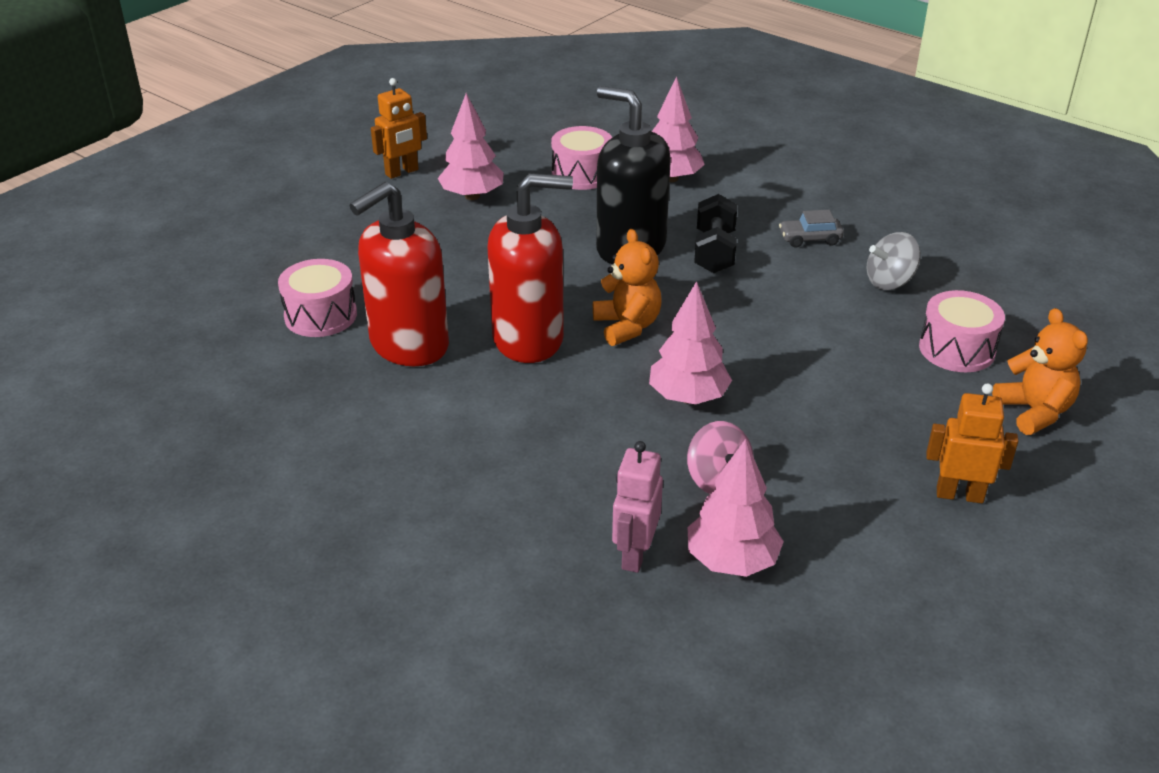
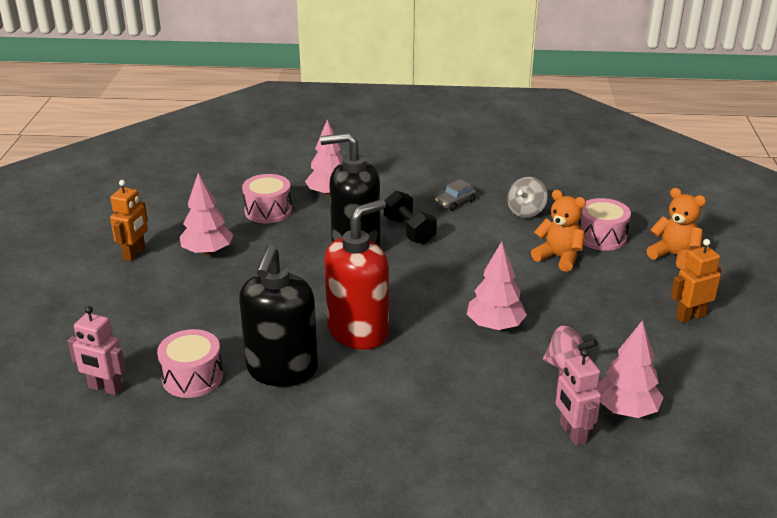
camera: 35 degrees left, 5 degrees down
red soap dispenser [349,182,449,366] -> black soap dispenser [239,245,318,387]
orange teddy bear [593,229,662,346] -> orange teddy bear moved to [531,190,586,272]
none -> pink robot [68,306,126,395]

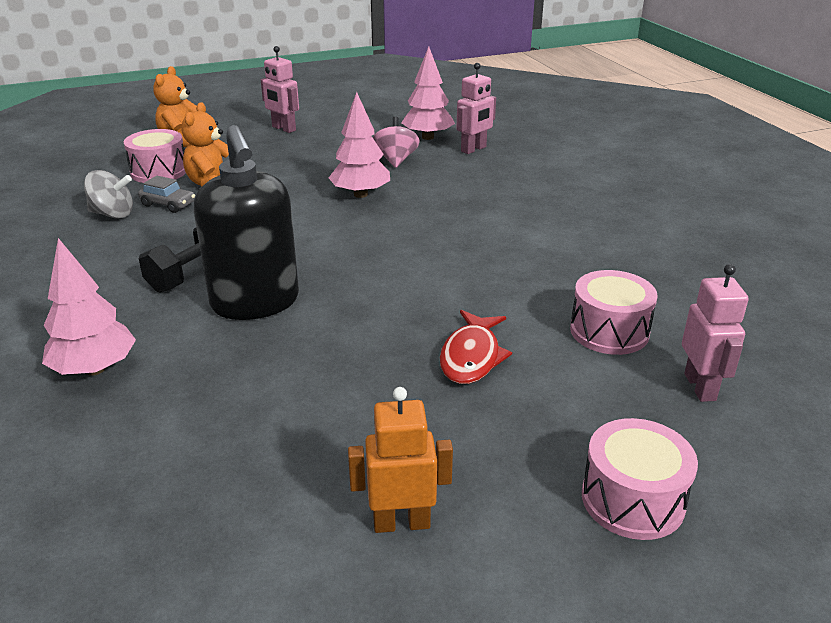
camera: 115 degrees left, 0 degrees up
pink tree [180,173,234,256] -> none
black soap dispenser [239,245,318,387] -> none
pink drum [242,174,292,223] -> pink drum moved to [582,418,698,540]
red soap dispenser [324,199,389,350] -> none
grey car [435,179,476,211] -> grey car moved to [138,176,195,213]
orange robot [671,239,722,323] -> pink robot [261,46,299,133]
none -> red fish [440,310,512,384]

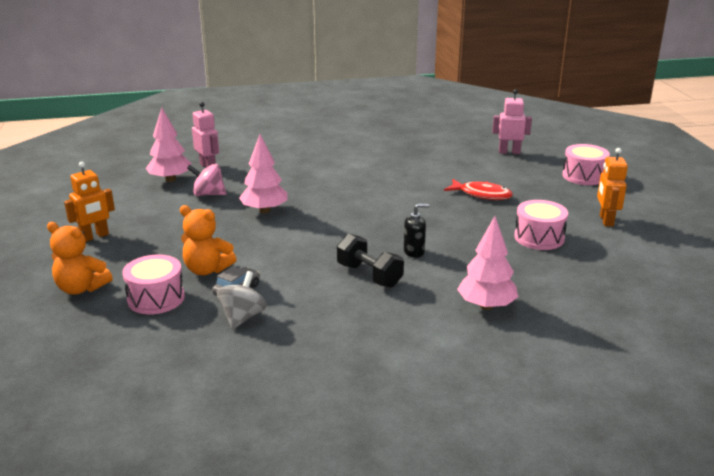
camera: 80 degrees left, 5 degrees down
black soap dispenser [194,125,299,320] -> black soap dispenser [404,203,429,258], size x0.42
pink robot [261,46,299,133] -> orange robot [64,162,115,242]
pink drum [570,270,657,355] -> pink drum moved to [514,200,568,250]

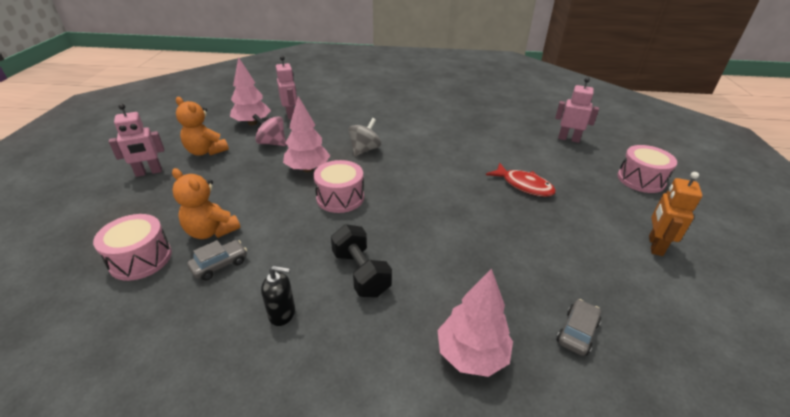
camera: 15 degrees right, 10 degrees up
orange teddy bear [47,222,113,294] -> orange teddy bear moved to [176,97,229,156]
orange robot [64,162,115,242] -> pink robot [109,104,164,177]
grey spinning top [217,271,267,329] -> grey spinning top moved to [348,118,381,156]
black soap dispenser [404,203,429,258] -> black soap dispenser moved to [261,266,295,326]
pink drum [514,200,568,250] -> pink drum moved to [313,160,364,213]
none -> grey car [557,299,601,356]

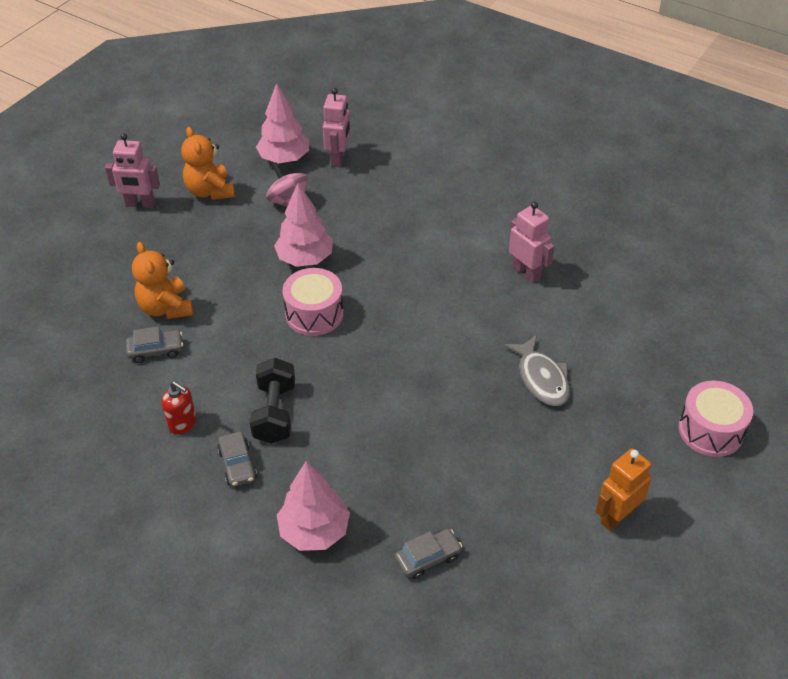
camera: 30 degrees right, 10 degrees up
pink drum [93,214,172,281] -> none
black soap dispenser [261,266,295,326] -> red soap dispenser [162,381,196,434]
grey spinning top [348,118,381,156] -> none
red fish [486,163,556,197] -> grey fish [504,335,570,406]
pink robot [555,77,599,143] -> pink robot moved to [509,202,555,283]
none -> grey car [217,432,257,487]

